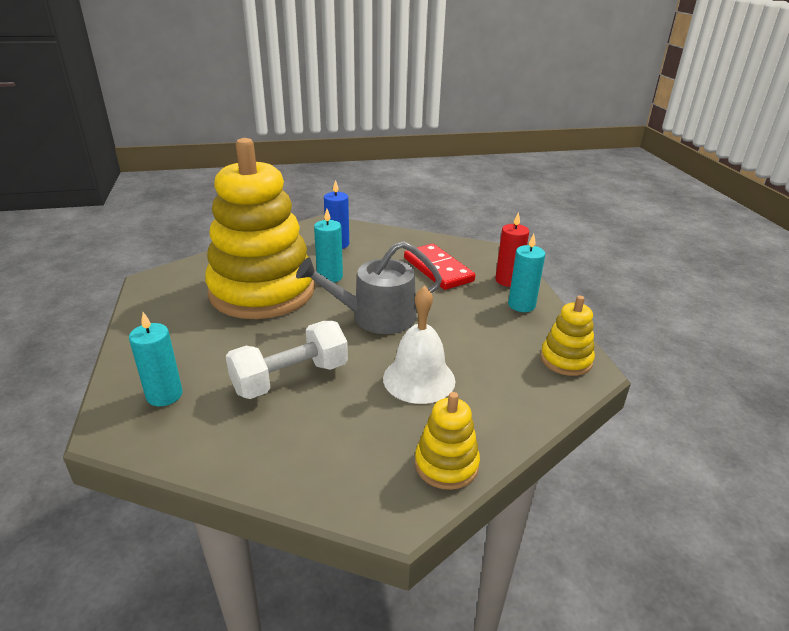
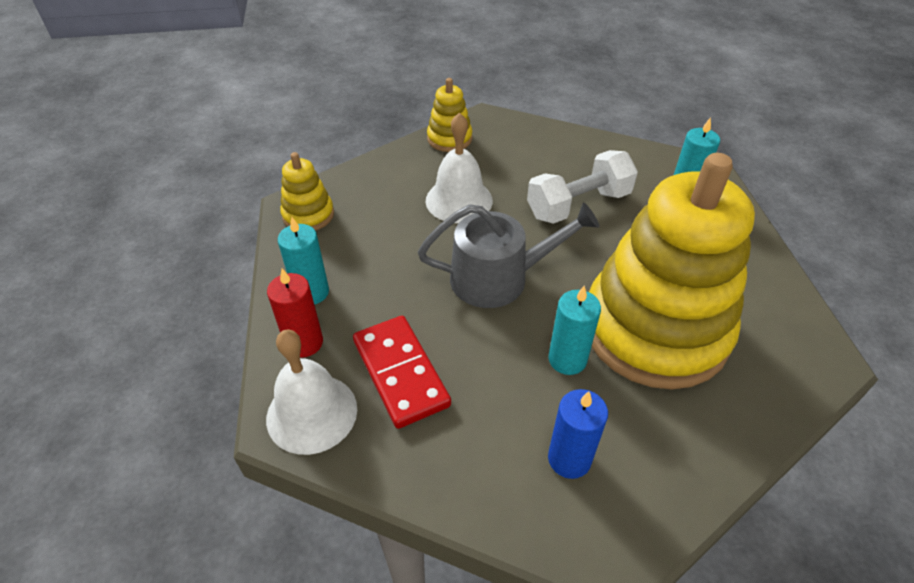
camera: 175 degrees left, 15 degrees up
none -> white bell [266,330,357,455]

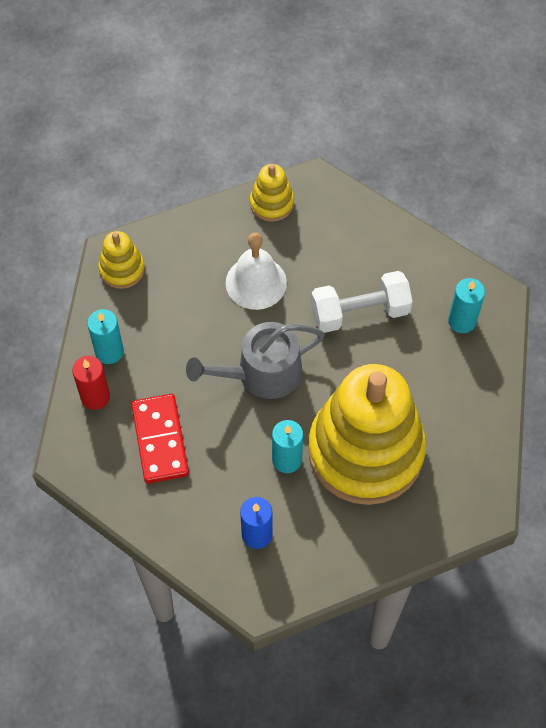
camera: 15 degrees right, 15 degrees up
white bell [266,330,357,455] -> none
grey watering can [418,203,599,308] -> grey watering can turned 150 degrees clockwise [186,322,325,399]

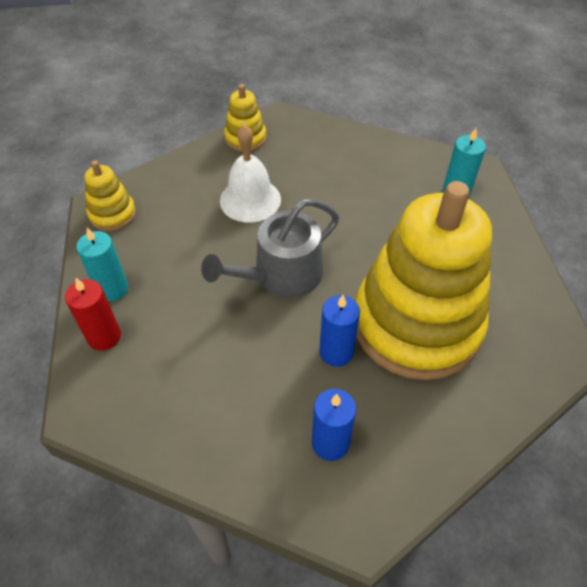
camera: 15 degrees left, 10 degrees down
red domino [131,394,189,484] -> none
turquoise candle [272,420,303,473] -> blue candle [319,295,360,367]
white dumbbell [311,271,413,333] -> none

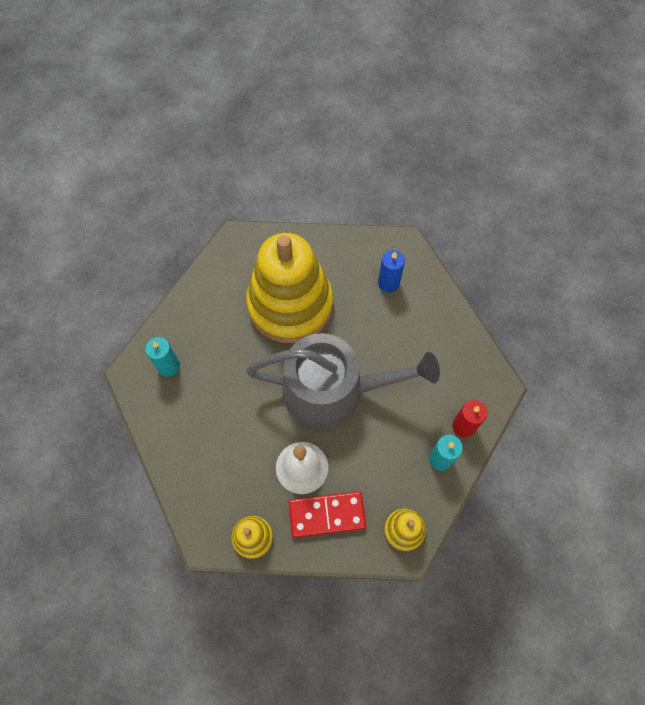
camera: 140 degrees left, 15 degrees up
grey watering can [201,199,339,298] -> grey watering can [246,333,440,428], size x1.56
blue candle [319,295,360,367] -> none
none -> red domino [289,491,366,538]

